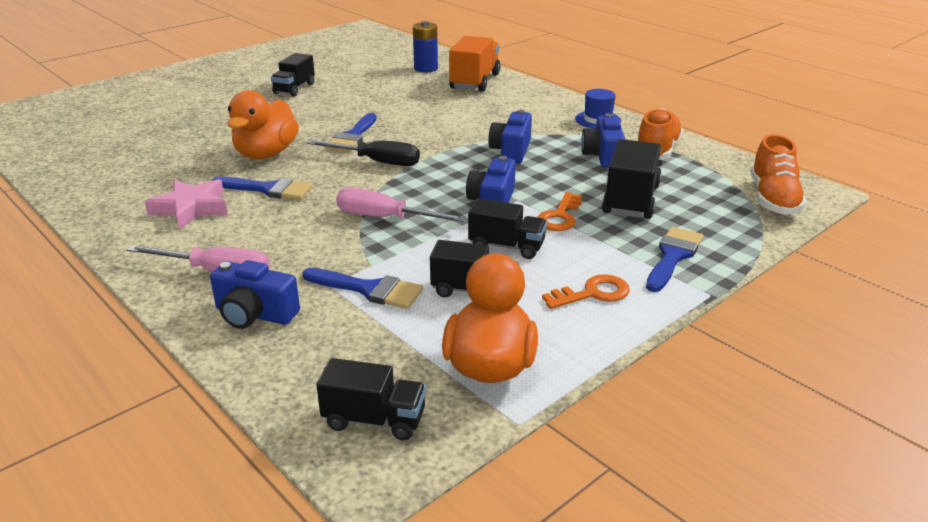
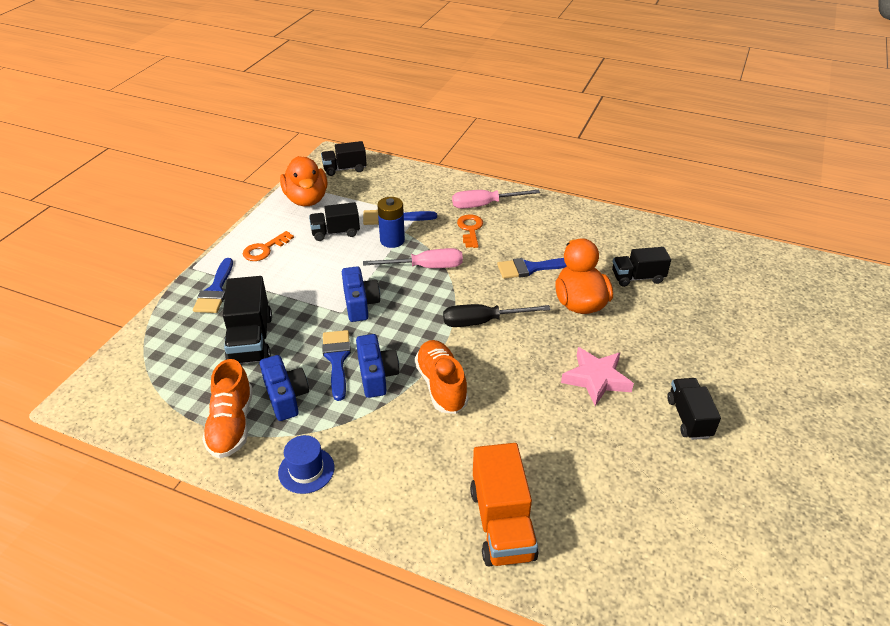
camera: 155 degrees right, 10 degrees up
pink star [145,179,228,229] -> pink star moved to [561,347,634,406]
blue camera [210,260,300,329] -> none
blue brush [326,113,377,152] -> blue brush moved to [322,330,351,401]
blue battery [413,21,438,72] -> blue battery moved to [377,197,405,248]
black truck [468,198,547,259] -> black truck moved to [612,247,671,287]
orange key [538,192,582,231] -> orange key moved to [457,214,483,248]
orange shoe [750,134,807,215] -> orange shoe moved to [415,340,469,414]

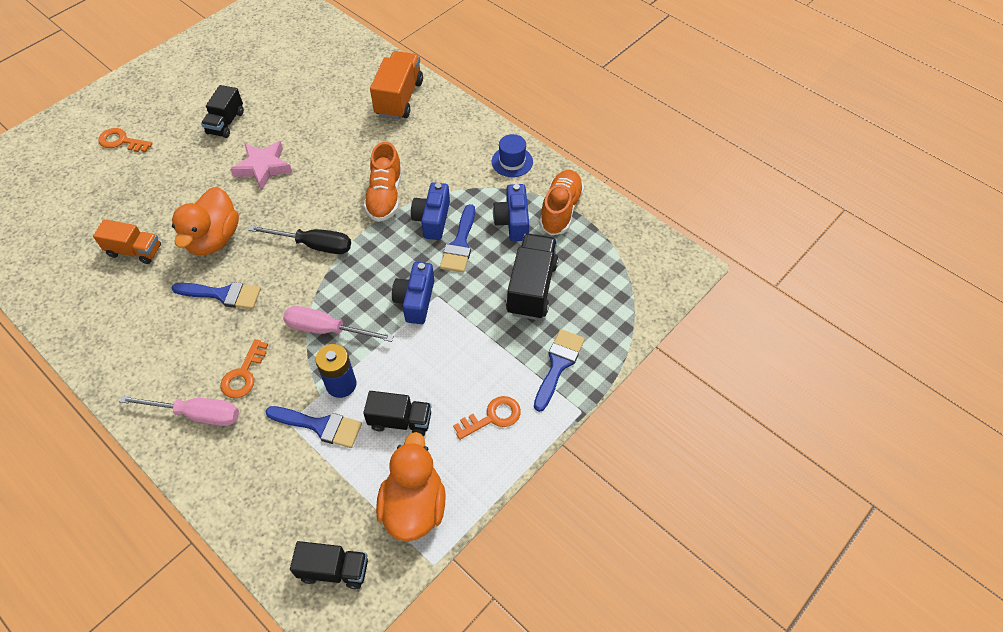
camera: 160 degrees left, 15 degrees up
black truck [612,247,671,287] -> orange truck [93,219,161,264]
none -> orange key [99,128,153,152]

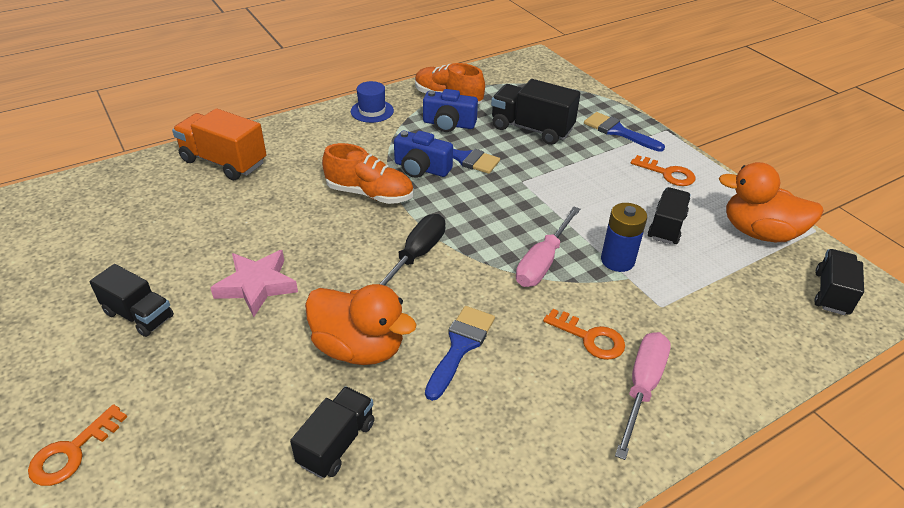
camera: 75 degrees left, 15 degrees down
orange truck [93,219,161,264] -> black truck [290,386,375,478]
blue brush [266,406,362,448] -> none
blue camera [392,262,434,324] -> none
orange key [453,396,521,440] -> orange key turned 135 degrees clockwise [631,155,696,186]

